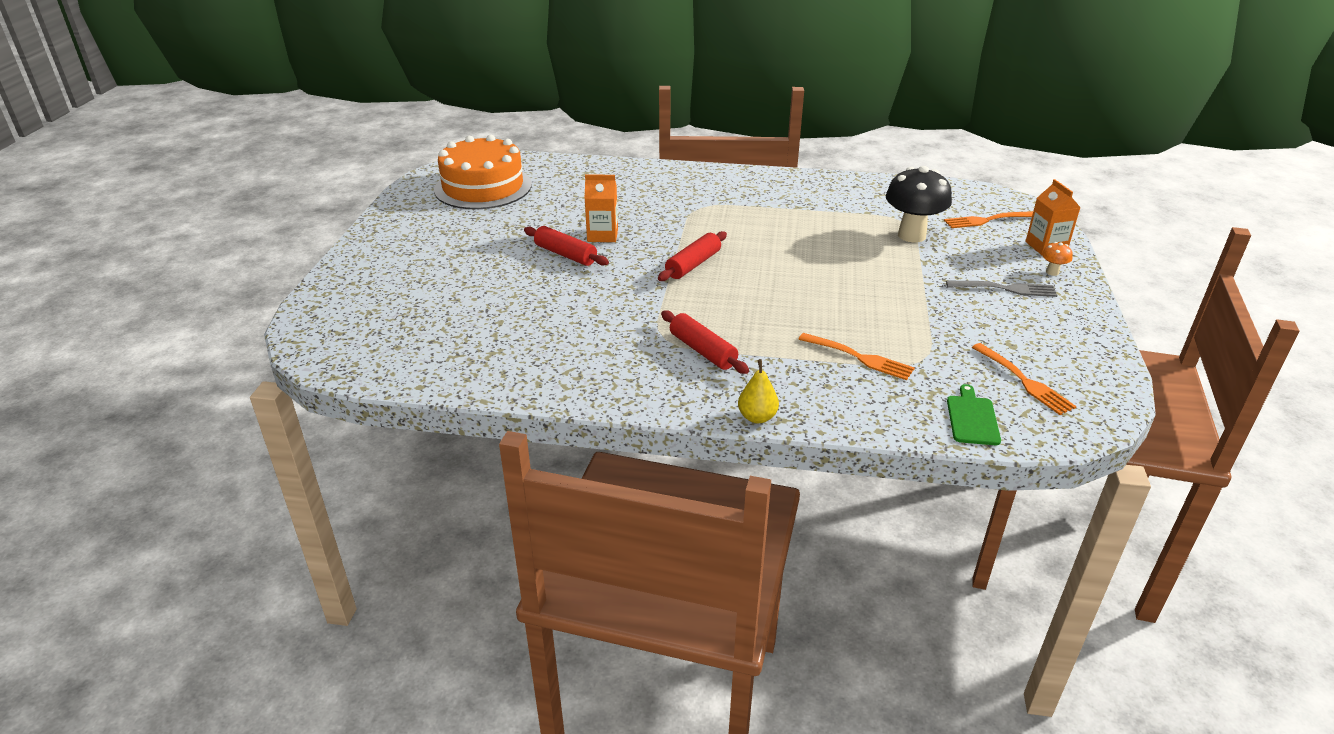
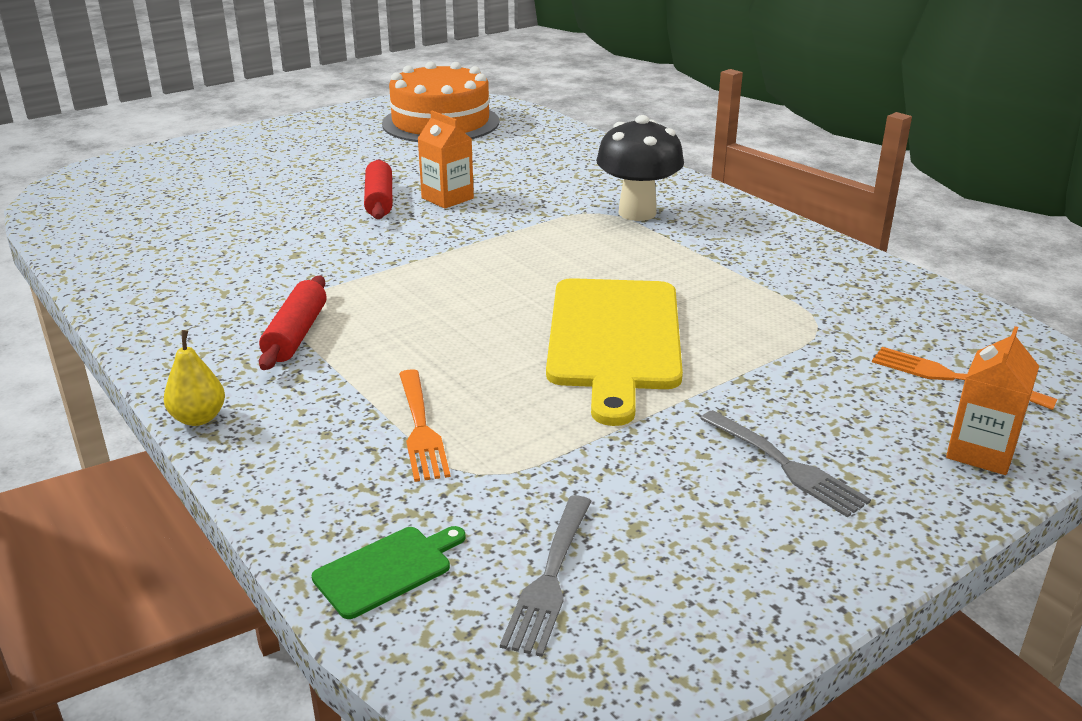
camera: 45 degrees right, 5 degrees down
red rolling pin [658,231,727,281] -> none
black mushroom [886,166,952,243] -> black mushroom moved to [596,115,684,221]
orange fork [972,343,1077,415] -> grey fork [500,495,592,657]
orange mushroom [1042,242,1073,276] -> none
none -> yellow cutting board [546,278,683,426]

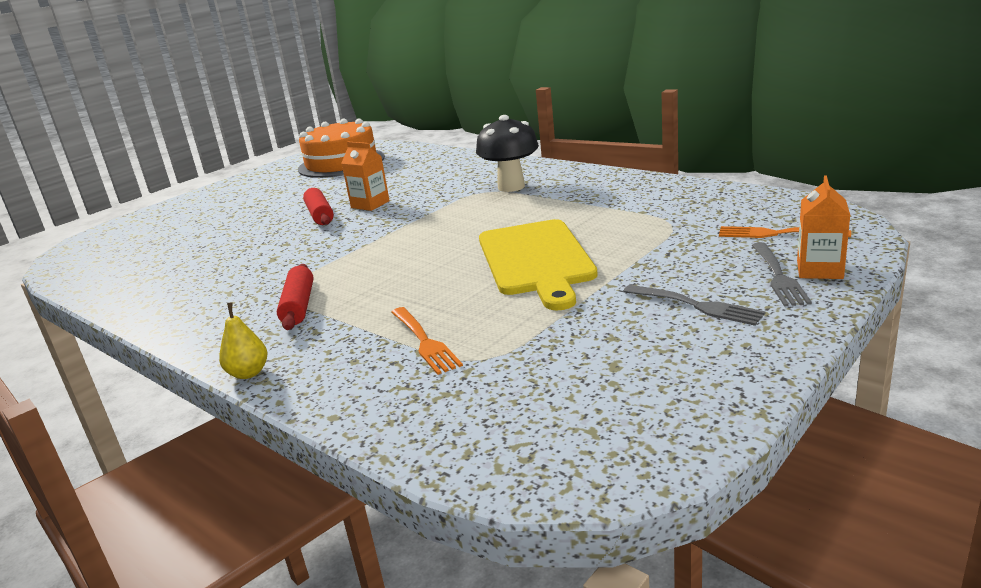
camera: 10 degrees left, 5 degrees down
green cutting board [312,526,465,619] -> none
grey fork [500,495,592,657] -> grey fork moved to [752,242,812,307]

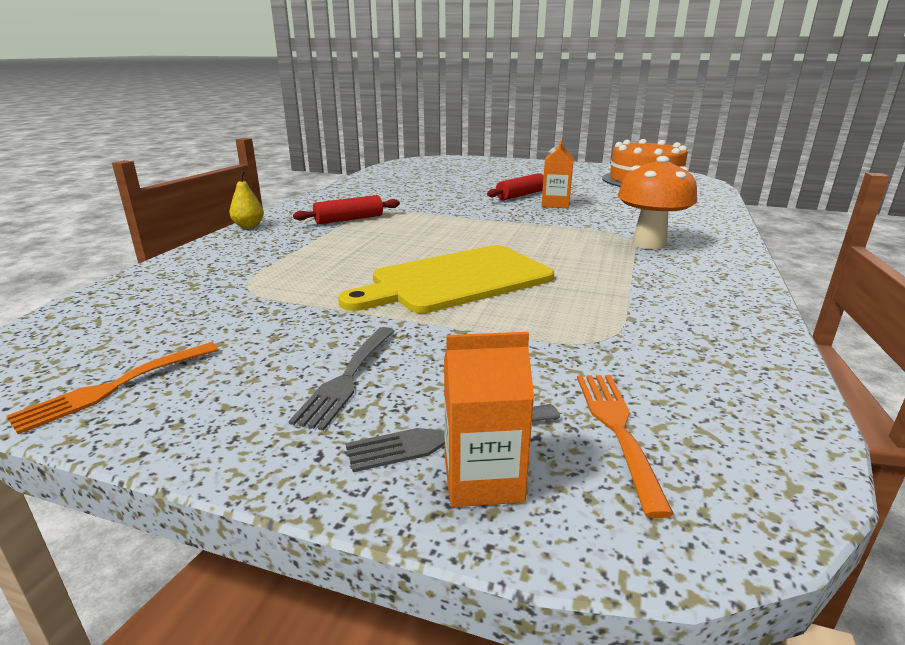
camera: 65 degrees right, 0 degrees up
orange fork [391,307,463,375] -> orange fork moved to [7,342,219,434]
black mushroom [476,115,539,192] -> orange mushroom [618,156,697,249]

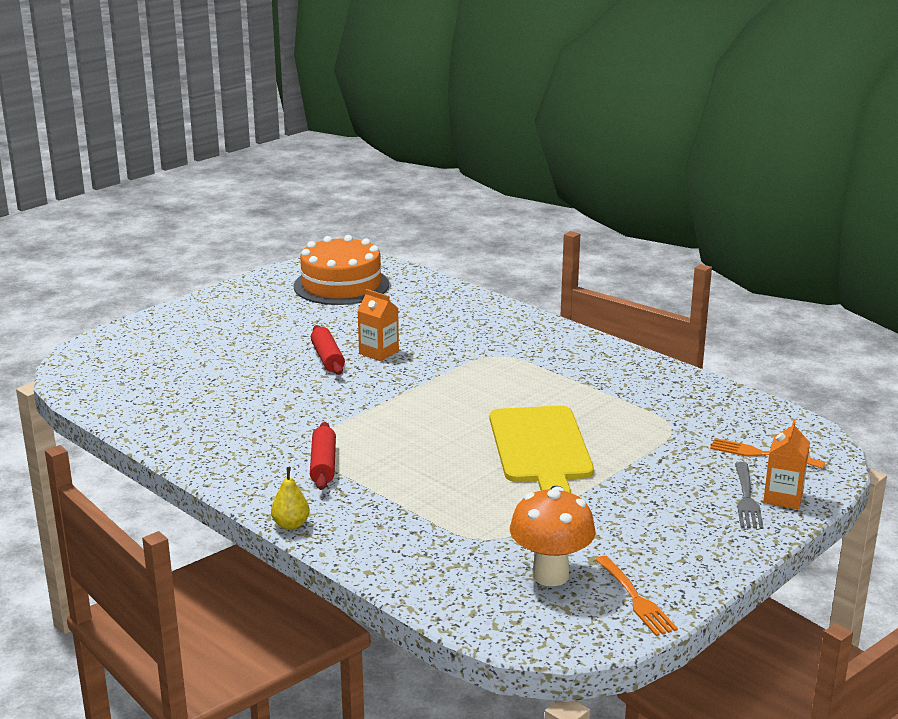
camera: 65 degrees left, 0 degrees up
grey fork [289,327,395,431] -> none
orange mushroom [618,156,697,249] -> orange mushroom moved to [510,486,596,586]

